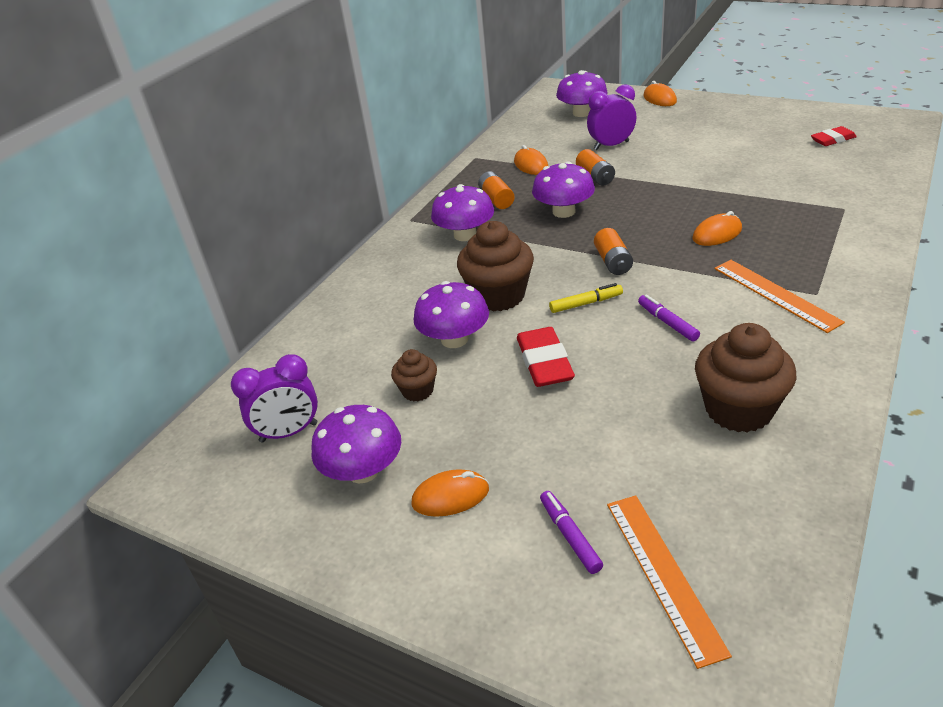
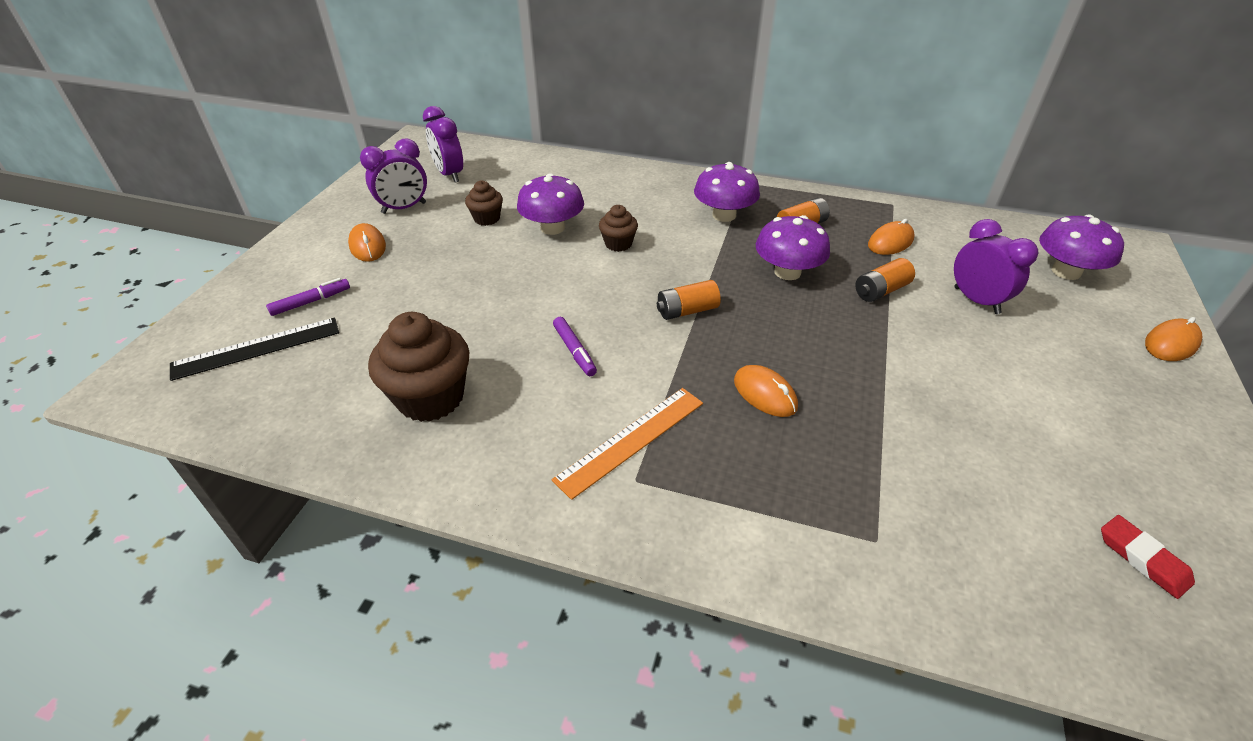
camera: 75 degrees right, 5 degrees up
purple mushroom [311,405,401,483] -> purple clock [360,138,427,214]
brown cupcake [457,221,534,311] -> brown cupcake [599,205,638,252], size x0.53
red eraser [517,327,575,387] -> none
yellow marker [549,283,623,313] -> none
orange ruler [607,495,732,669] -> black ruler [170,317,339,381]
purple marker [638,294,700,342] -> purple marker turned 105 degrees clockwise [553,317,597,376]

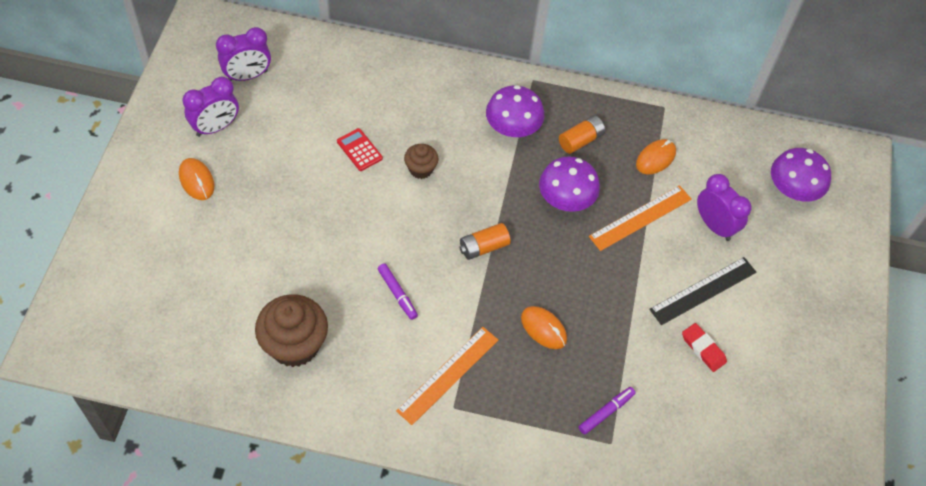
camera: 10 degrees left, 15 degrees up
black ruler [170,317,339,381] -> black ruler moved to [649,257,757,325]
purple marker [266,278,350,316] -> purple marker moved to [579,387,636,435]
purple clock [423,106,463,183] -> purple clock turned 75 degrees counterclockwise [216,27,271,81]
brown cupcake [465,180,503,226] -> none
purple mushroom [517,173,584,235] -> red calculator [337,128,383,171]
orange battery [855,258,915,302] -> orange ruler [589,185,692,251]
red eraser [1101,515,1195,599] -> red eraser moved to [682,323,727,372]
orange mouse [1145,317,1202,361] -> none

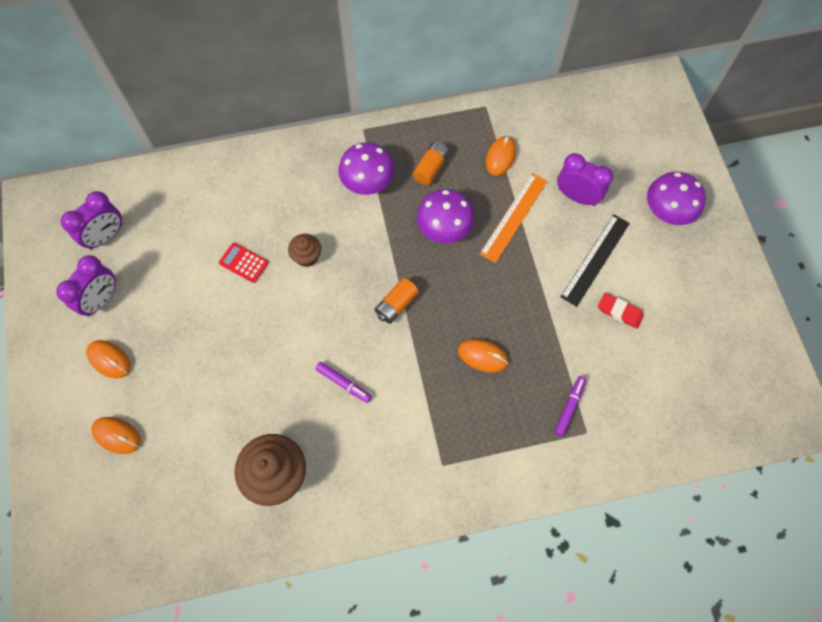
camera: 20 degrees left, 10 degrees up
orange ruler [396,327,498,425] -> none
purple mushroom [771,148,831,201] -> purple mushroom moved to [647,172,706,225]
none -> orange mouse [91,417,141,454]

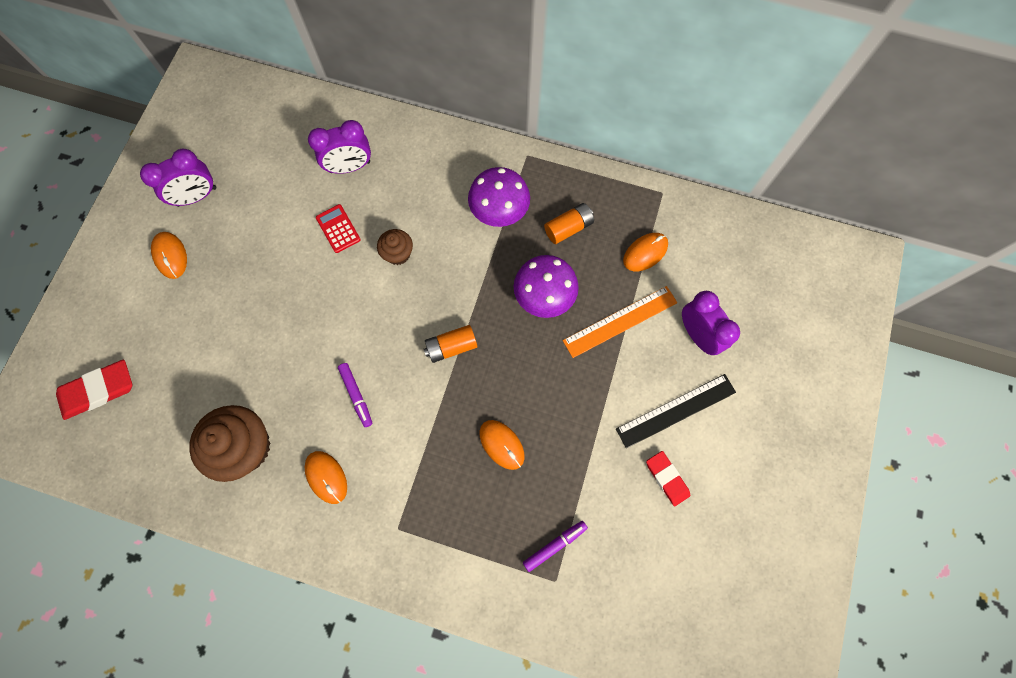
camera: 30 degrees right, 5 degrees up
purple clock [61,191,122,250] -> purple clock moved to [308,120,371,174]
orange mouse [91,417,141,454] -> orange mouse moved to [305,451,347,504]
purple mushroom [647,172,706,225] -> none
none -> red eraser [56,360,132,420]

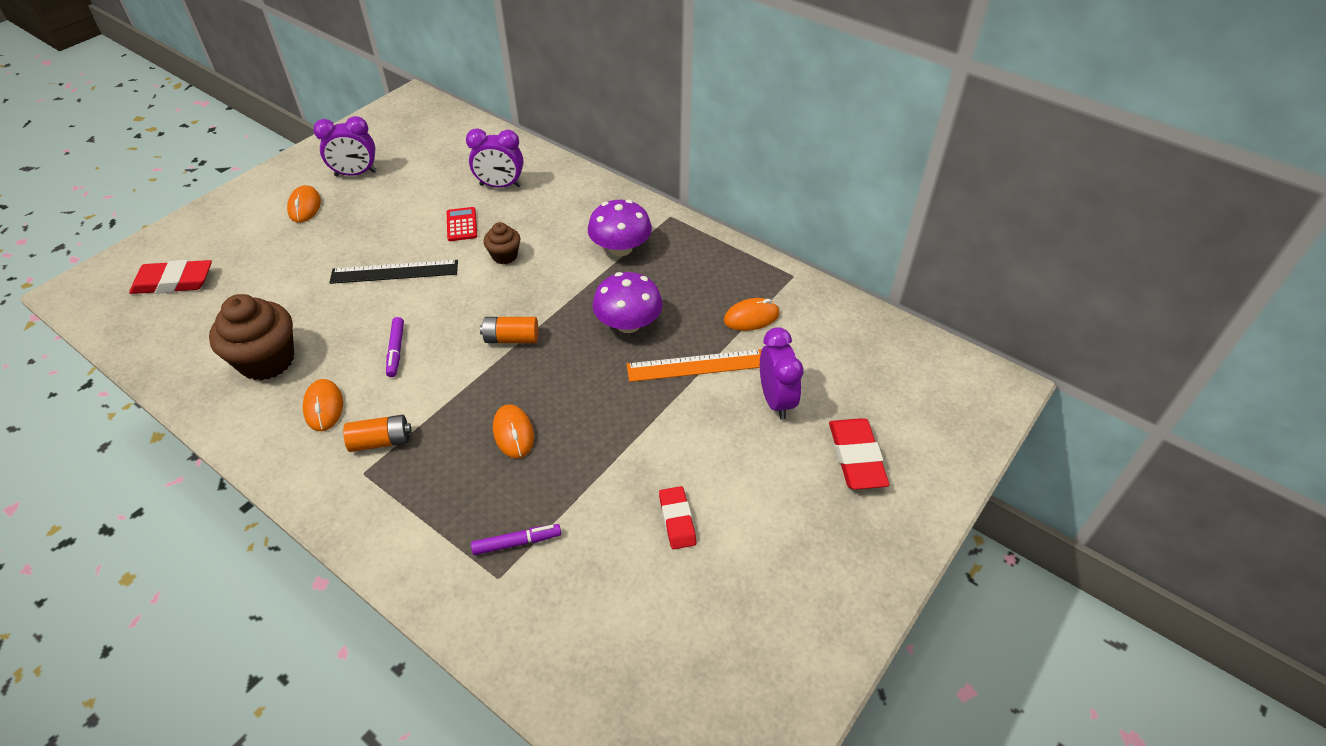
camera: 20 degrees right, 25 degrees down
orange battery [544,203,594,244] -> orange battery moved to [343,415,412,452]
black ruler [616,374,736,448] -> black ruler moved to [329,260,458,284]
none -> red eraser [829,418,889,490]

